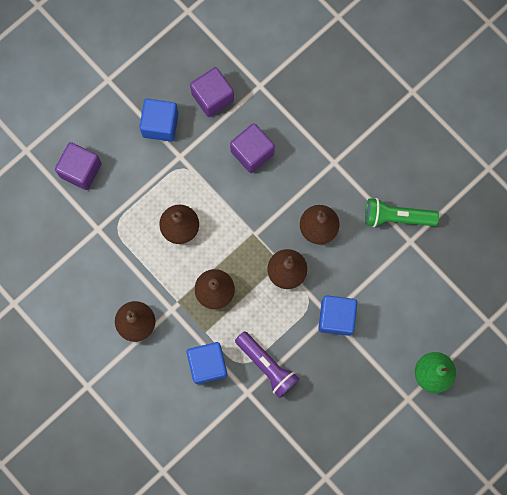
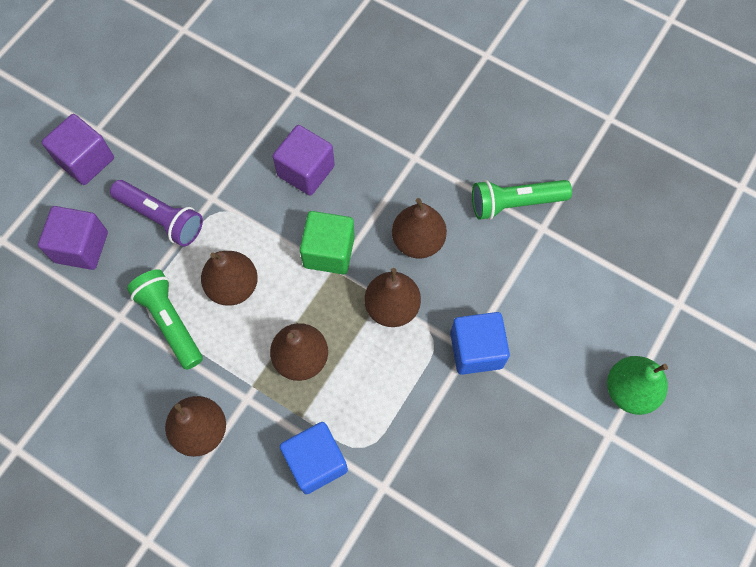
camera: 15 degrees left, 10 degrees down
blue cube [139,99,178,142] -> none
purple cube [190,67,234,117] -> purple cube moved to [42,114,114,185]
purple flashlight [235,331,299,398] -> purple flashlight moved to [110,180,203,247]
none -> green flashlight [127,269,203,370]
none -> green cube [300,211,355,274]

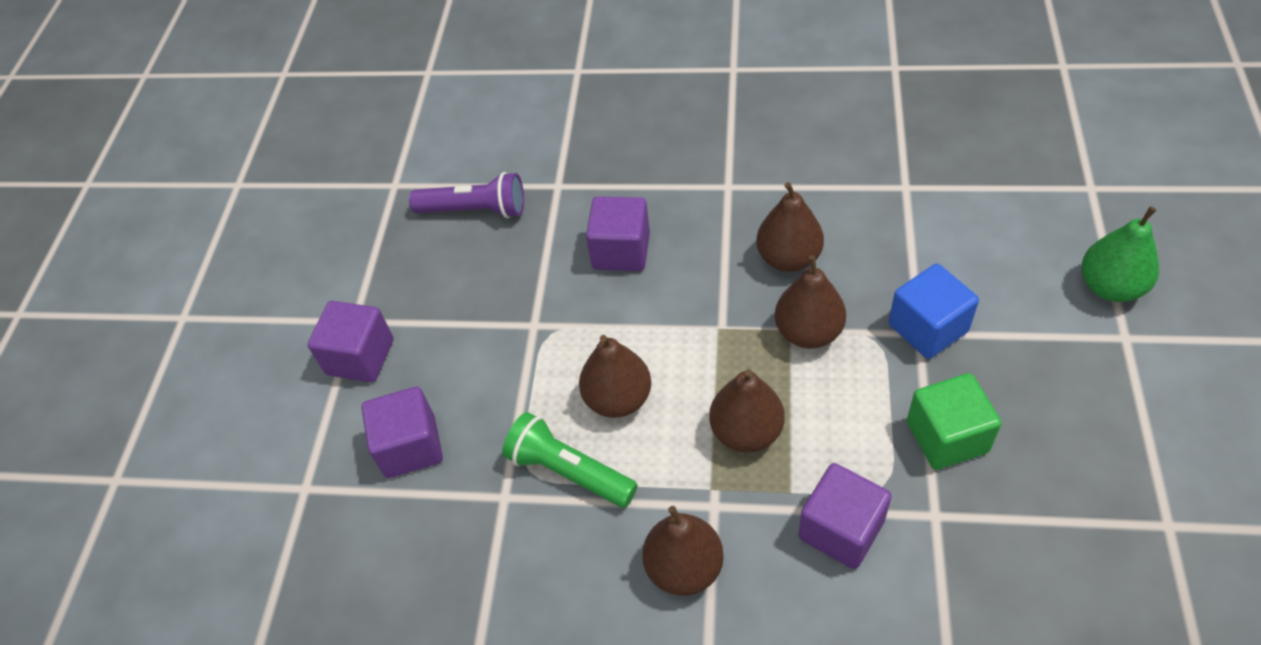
camera: 20 degrees left, 15 degrees down
purple flashlight [110,180,203,247] -> purple flashlight moved to [409,172,524,219]
blue cube [280,422,348,494] -> purple cube [799,463,892,569]
green cube [300,211,355,274] -> green cube moved to [907,373,1002,470]
green flashlight [472,180,572,220] -> none

